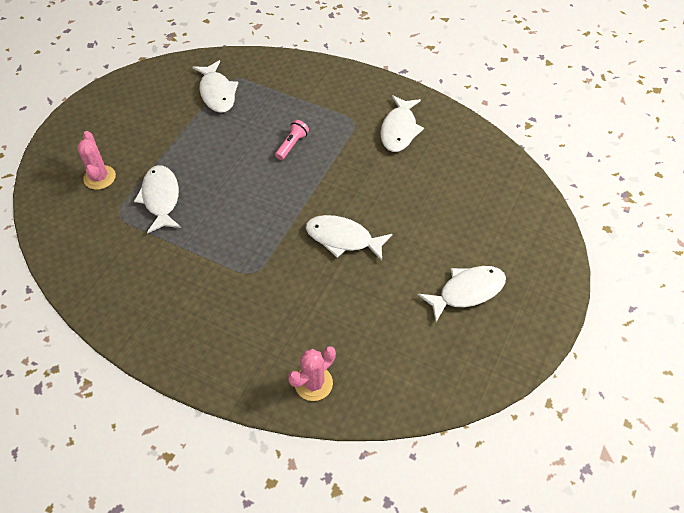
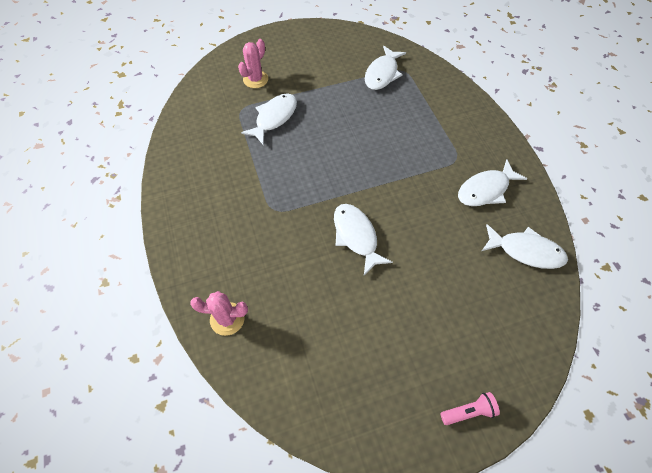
camera: 45 degrees right, 5 degrees up
pink flashlight [275,120,309,160] -> pink flashlight moved to [440,392,500,425]
white fish [418,266,506,322] -> white fish moved to [482,224,568,269]

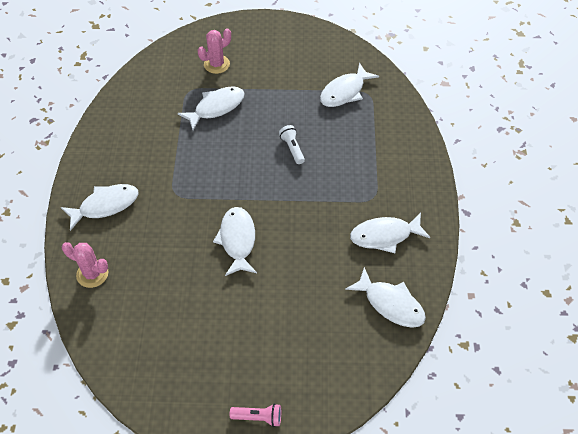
camera: 20 degrees right, 5 degrees down
none -> white fish [61,184,139,231]
none -> white flashlight [279,125,305,164]

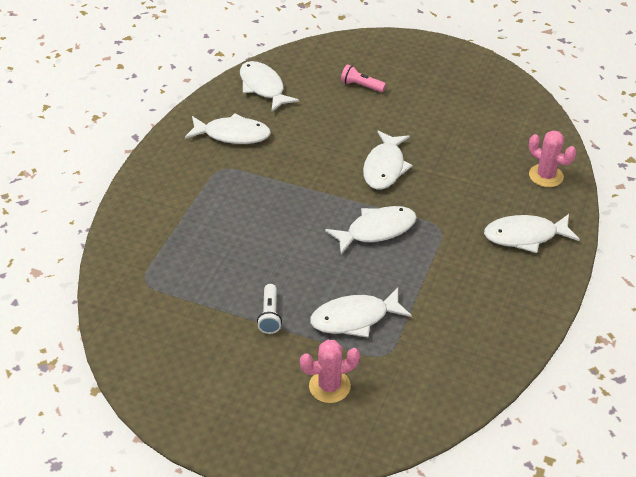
camera: 160 degrees left, 10 degrees down
pink flashlight [230,404,281,427] -> pink flashlight moved to [341,64,386,92]
white flashlight [279,125,305,164] -> white flashlight moved to [257,284,282,334]
white fish [320,63,379,107] -> white fish moved to [325,206,417,255]

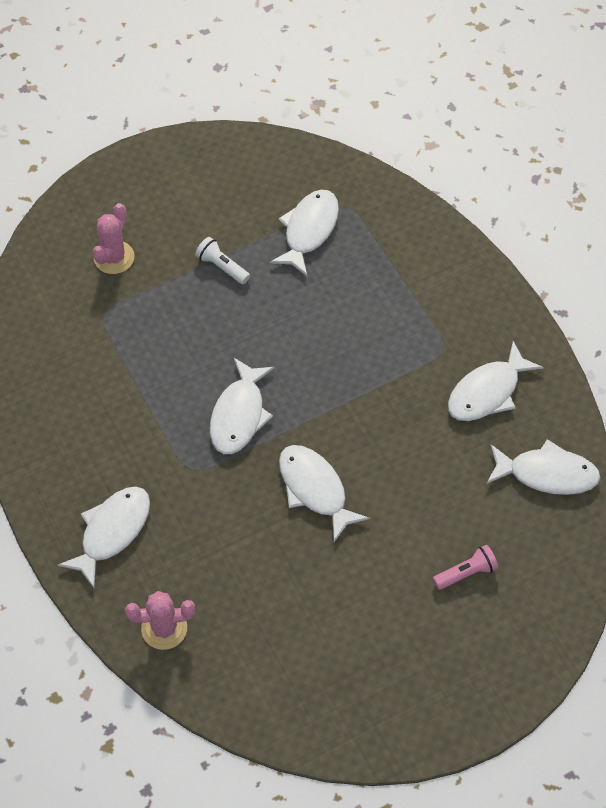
camera: 130 degrees right, 15 degrees up
white fish [310,288,412,338] -> white fish moved to [270,190,339,276]

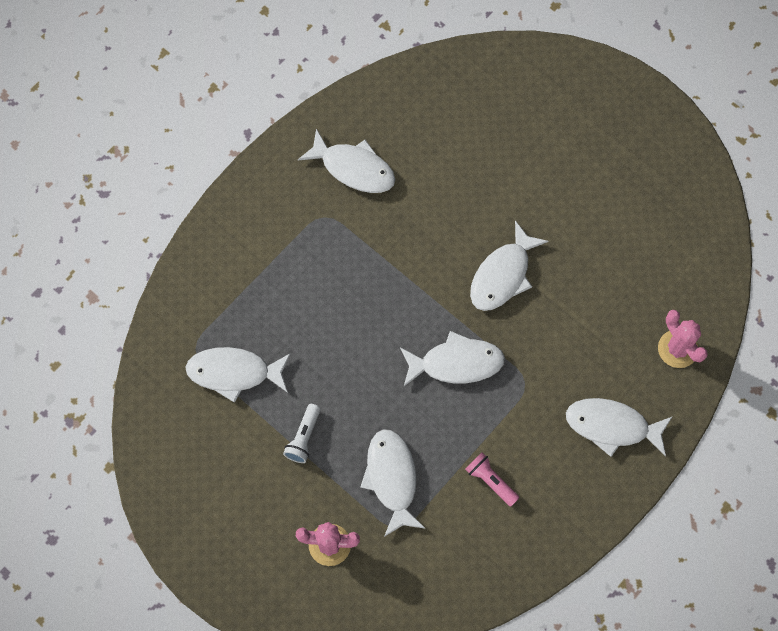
camera: 110 degrees left, 10 degrees up
pink flashlight [433,545,498,590] -> pink flashlight moved to [465,452,519,507]
white fish [487,439,601,495] -> white fish moved to [360,429,426,537]

